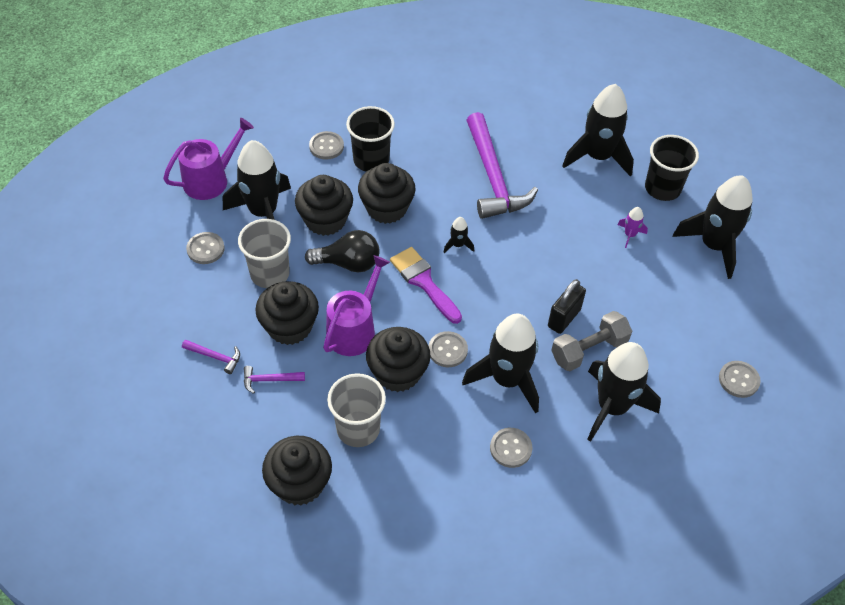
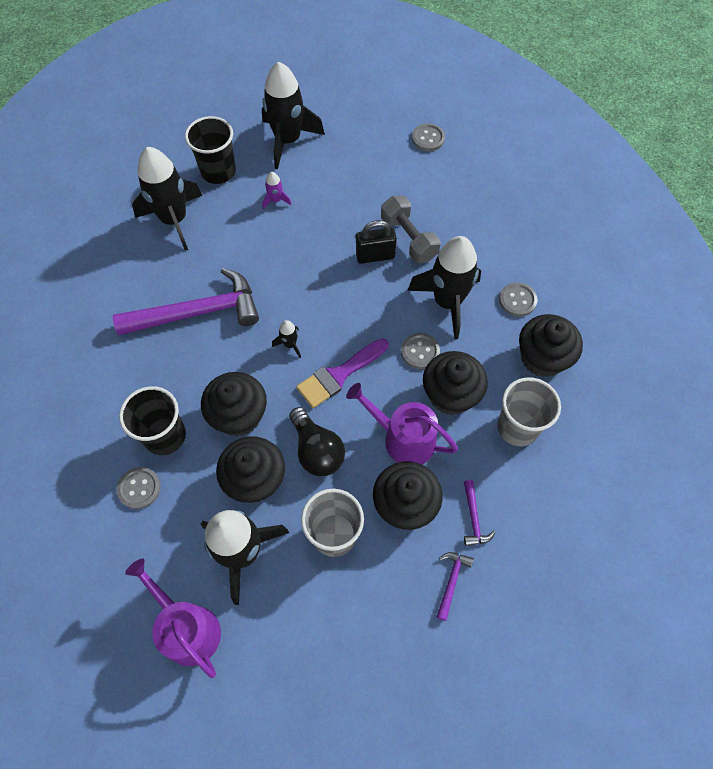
camera: 90 degrees left, 10 degrees up
grey button [186,232,225,264] -> none
black cupcake [262,436,332,506] -> black cupcake moved to [519,314,583,377]
black light bulb [305,230,379,272] -> black light bulb turned 150 degrees clockwise [289,407,345,476]
black padlock [548,279,586,334] -> black padlock turned 45 degrees counterclockwise [356,220,397,264]
black rocket [587,342,661,442] -> none

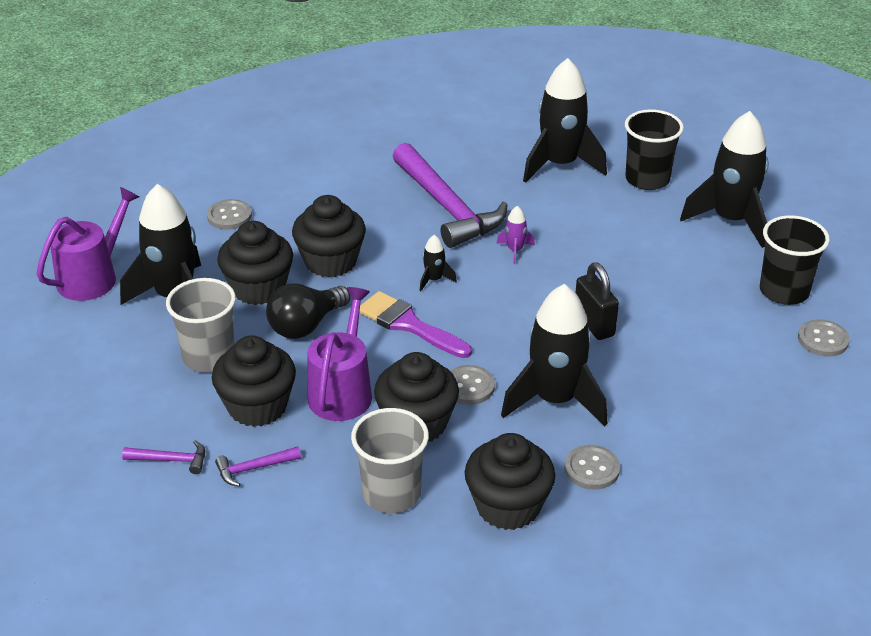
camera: 75 degrees right, 25 degrees down
black cup [119,386,186,455] -> black cup moved to [760,215,830,305]
purple rocket [262,172,292,210] -> purple rocket moved to [496,206,535,264]
grey dumbbell [381,196,441,263] -> none

